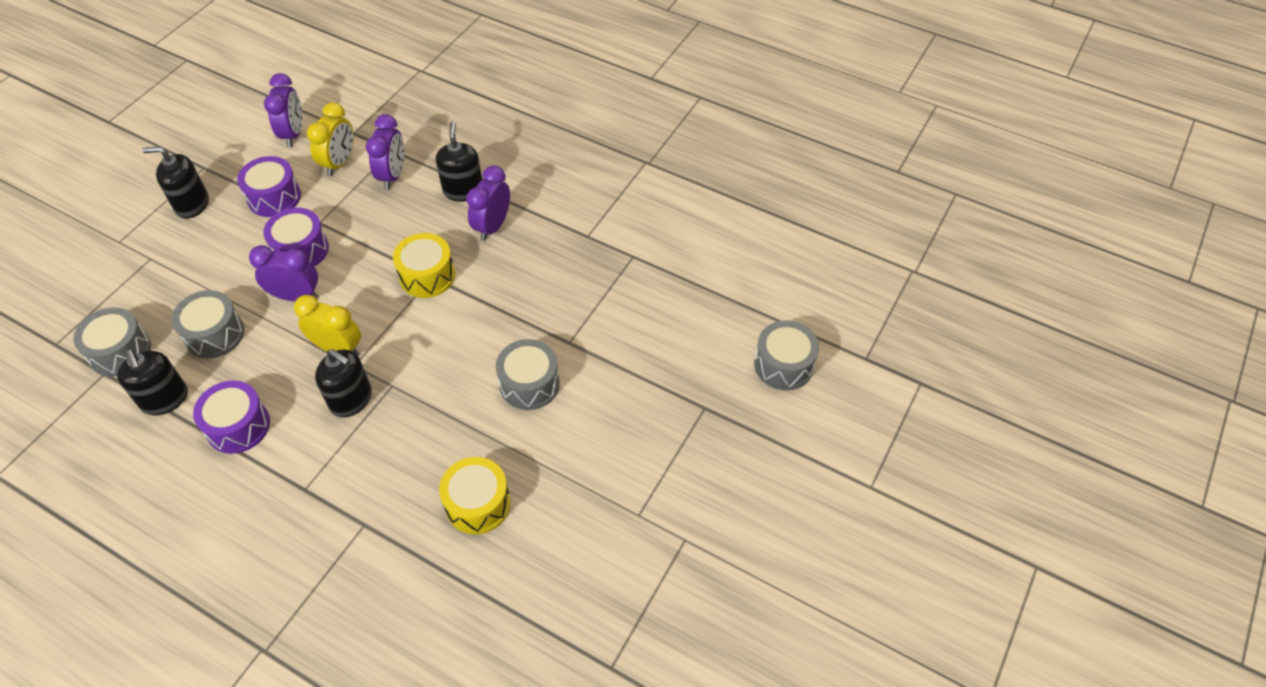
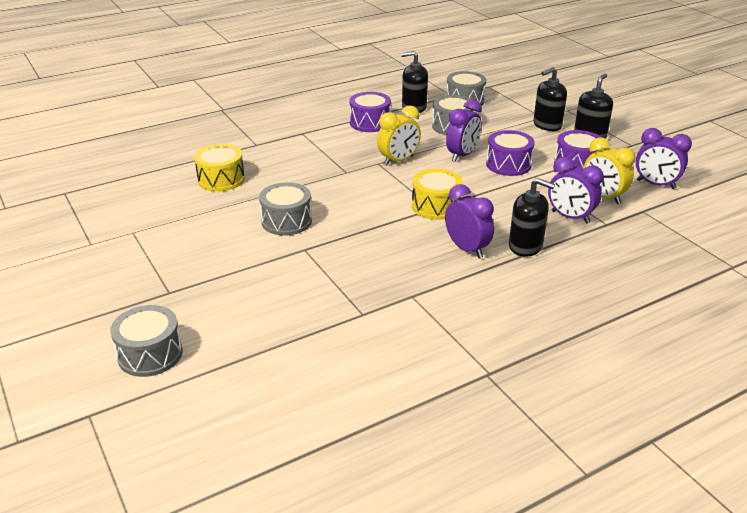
camera: 120 degrees right, 20 degrees down
black soap dispenser [315,349,372,417] -> black soap dispenser moved to [533,67,567,131]

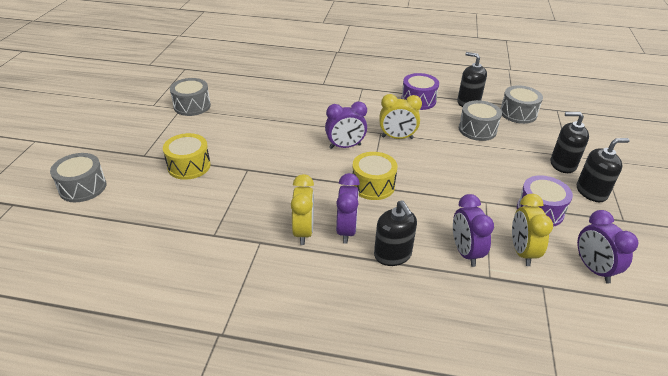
camera: 40 degrees right, 5 degrees up
yellow drum [194,144,245,192] -> yellow drum moved to [163,133,211,180]
grey drum [259,182,312,235] -> grey drum moved to [170,78,211,116]
purple clock [446,100,482,162] -> purple clock moved to [325,101,367,149]
purple drum [486,130,535,176] -> none
none -> yellow clock [291,174,314,245]

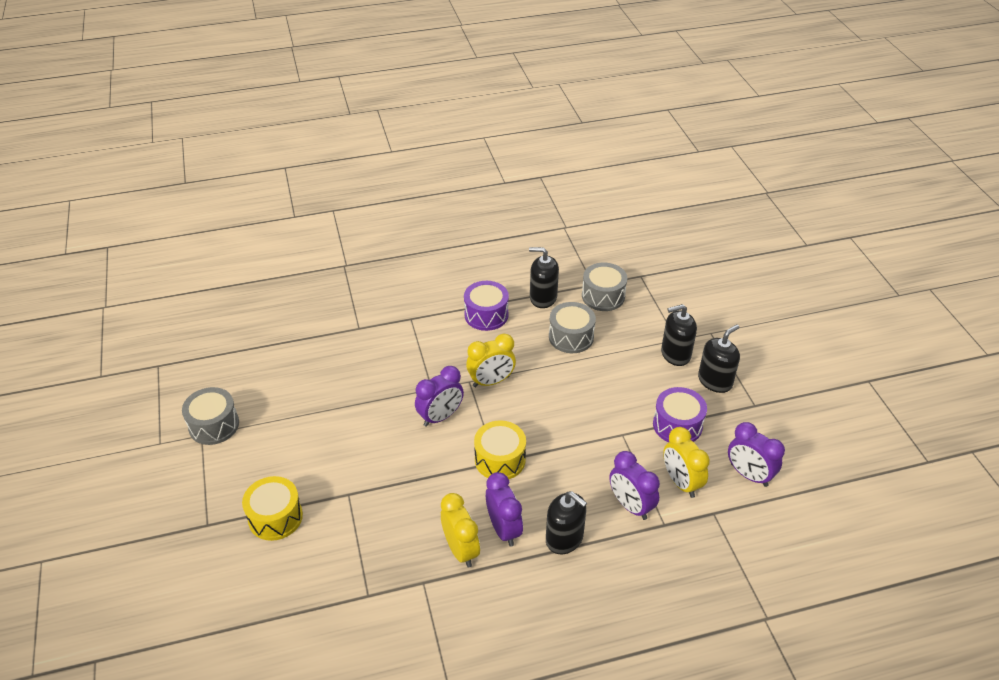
camera: 25 degrees left, 5 degrees up
grey drum [50,153,106,202] -> none

